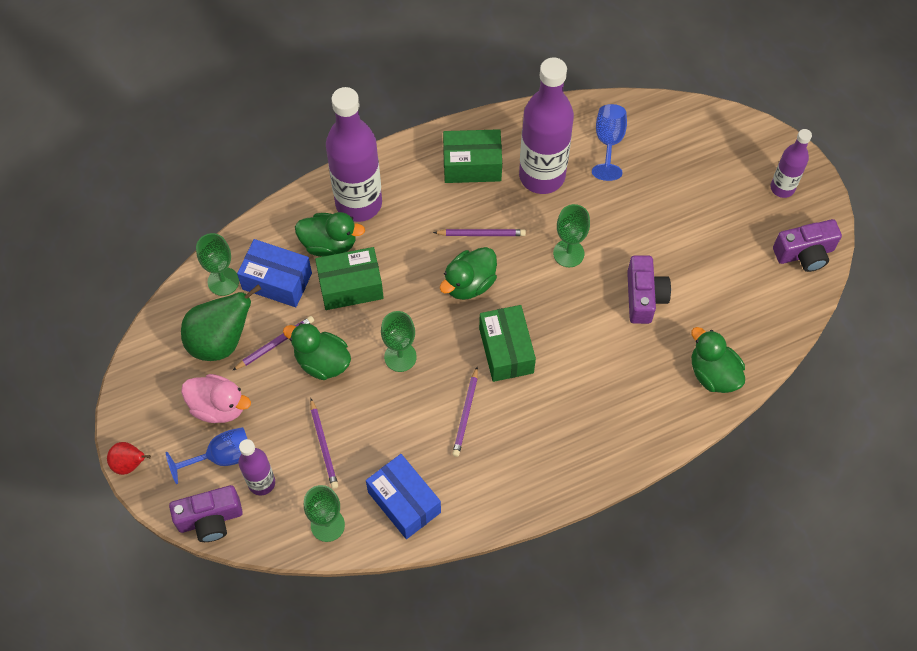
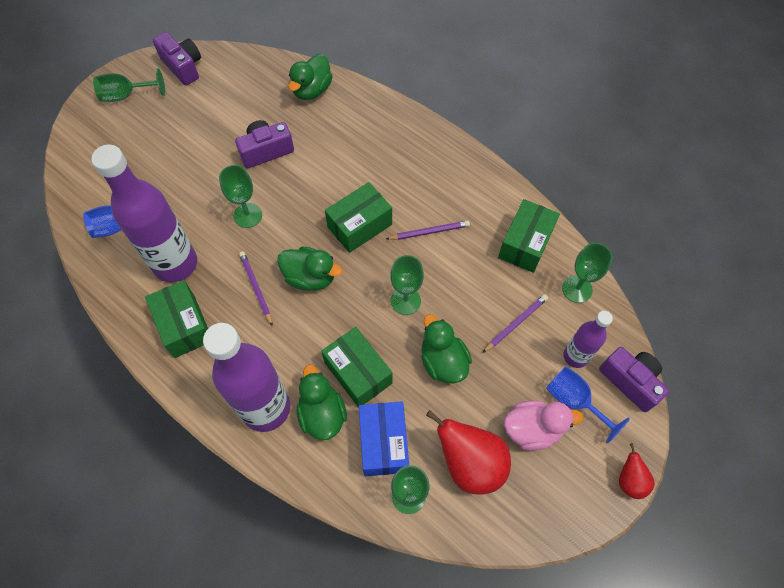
camera: 115 degrees left, 0 degrees up
green pear [181,285,261,361] -> red pear [426,410,511,494]
pink duck [181,374,251,423] -> pink duck turned 90 degrees clockwise [504,401,583,451]
purple pencil [232,316,314,371] -> none
green duck [283,323,351,380] -> green duck turned 150 degrees clockwise [421,314,472,383]
blue box [366,454,441,539] -> green box [498,199,560,273]
purple bottle [771,129,812,198] -> green goblet [93,68,165,102]

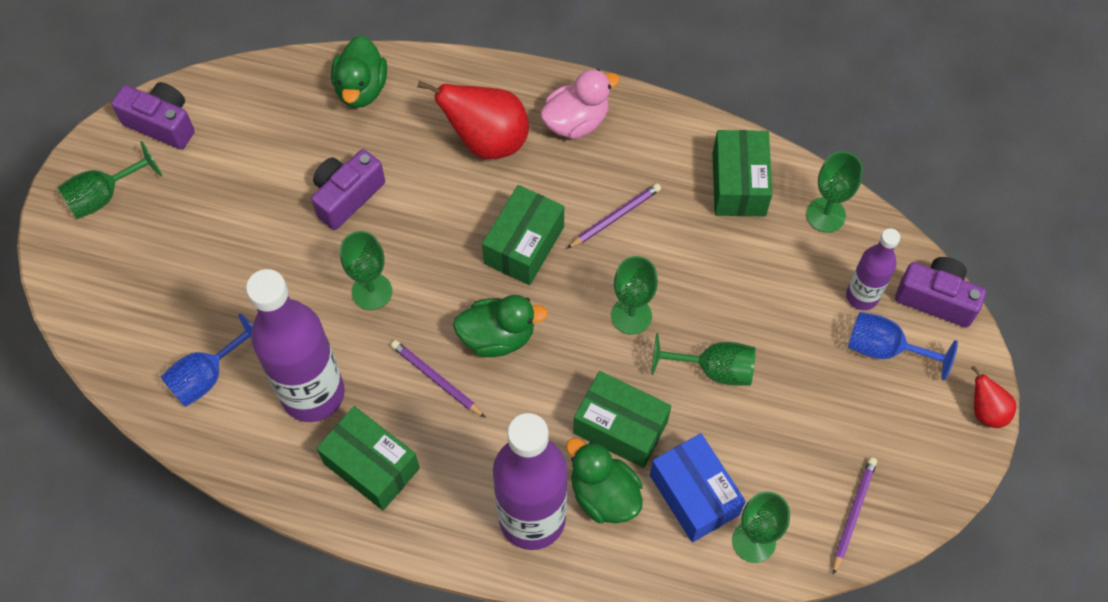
camera: 25 degrees left, 0 degrees up
green duck [421,314,472,383] -> green goblet [651,333,756,386]
red pear [426,410,511,494] -> red pear moved to [417,81,529,159]
purple pencil [482,294,548,353] -> purple pencil moved to [833,457,877,575]
pink duck [504,401,583,451] -> pink duck moved to [540,69,620,139]

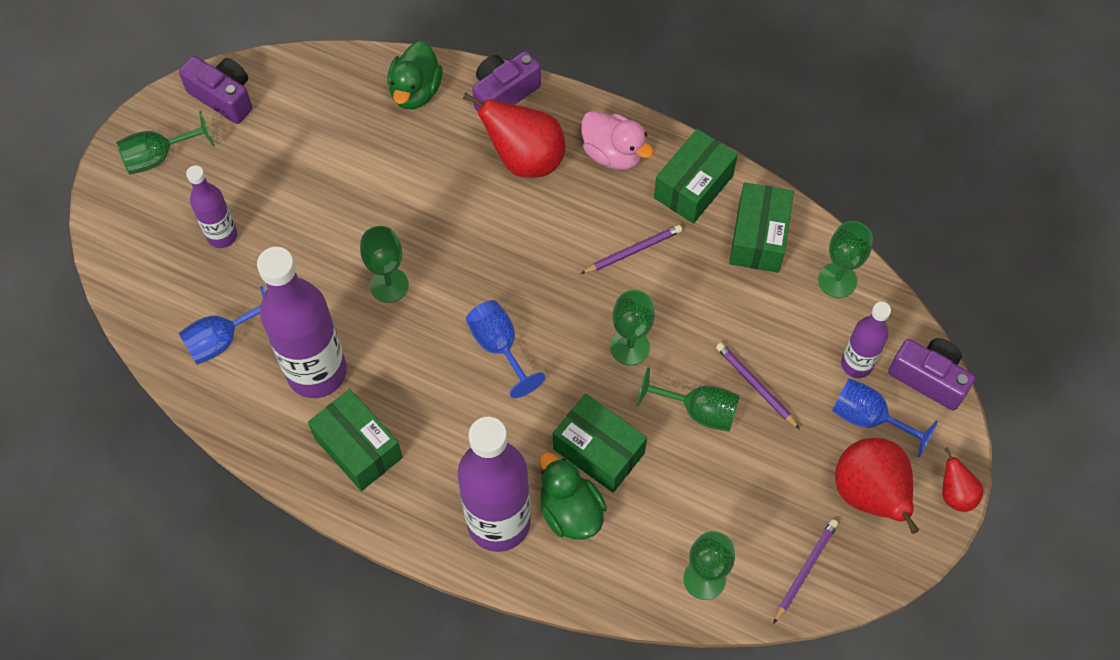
camera: 10 degrees right, 0 degrees up
purple camera [311,149,385,230] -> purple camera moved to [472,51,541,111]
purple pencil [391,340,486,418] -> purple pencil moved to [716,343,800,429]
green duck [453,295,548,357] -> blue goblet [466,300,546,398]
green box [482,185,564,285] -> green box moved to [654,129,738,224]
pink duck [540,69,620,139] -> pink duck turned 60 degrees clockwise [581,111,654,170]
blue box [650,433,746,543] -> none
none -> purple bottle [186,165,237,248]
none -> red pear [835,438,919,534]

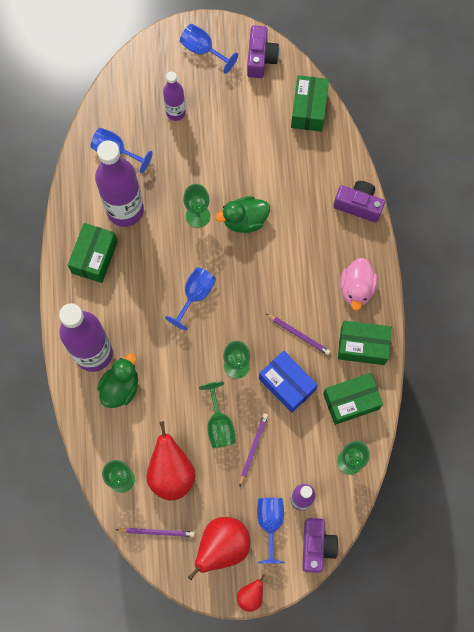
camera: 60 degrees right, 10 degrees up
green goblet [116,111,215,175] -> blue goblet [180,24,238,74]
green duck [387,41,443,109] -> green duck moved to [215,196,270,233]
red pear [463,93,565,178] -> red pear moved to [146,421,196,501]
green box [553,394,647,493] -> green box moved to [291,75,329,132]
none -> blue box [259,351,317,413]

